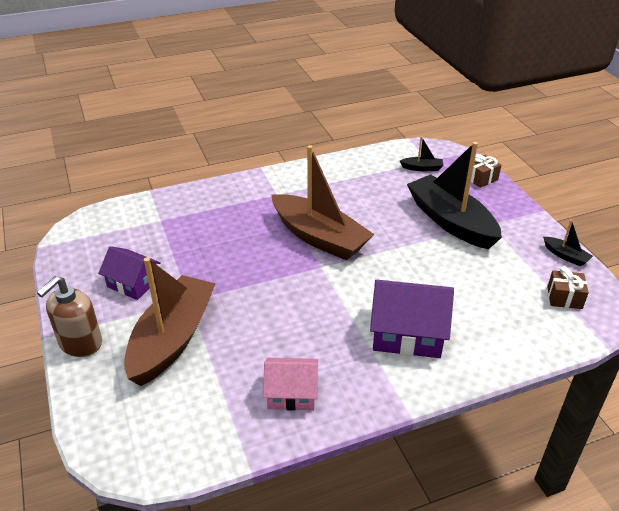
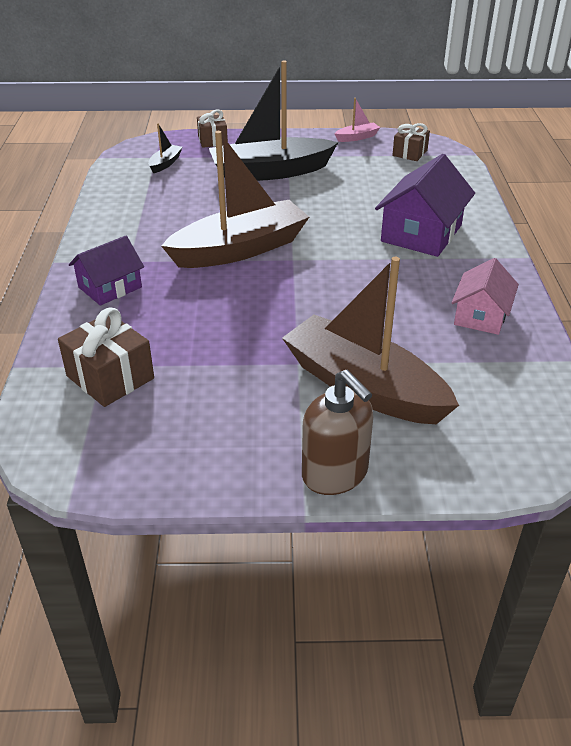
camera: 70 degrees left, 0 degrees up
purple house [98,246,161,300] -> purple house moved to [69,236,144,306]
black boat [543,220,593,266] -> pink boat [334,98,381,142]
none -> brown gift [58,308,154,407]

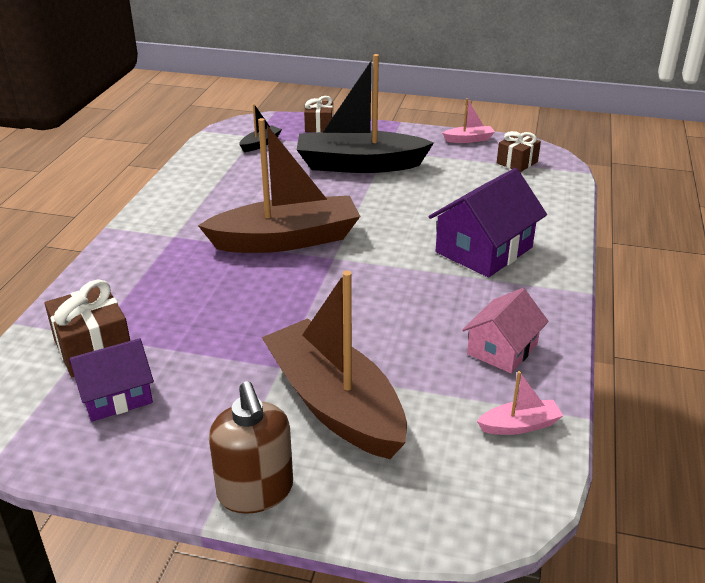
camera: 15 degrees right, 5 degrees down
purple house [69,236,144,306] -> purple house moved to [69,338,154,422]
none -> pink boat [477,371,563,435]

